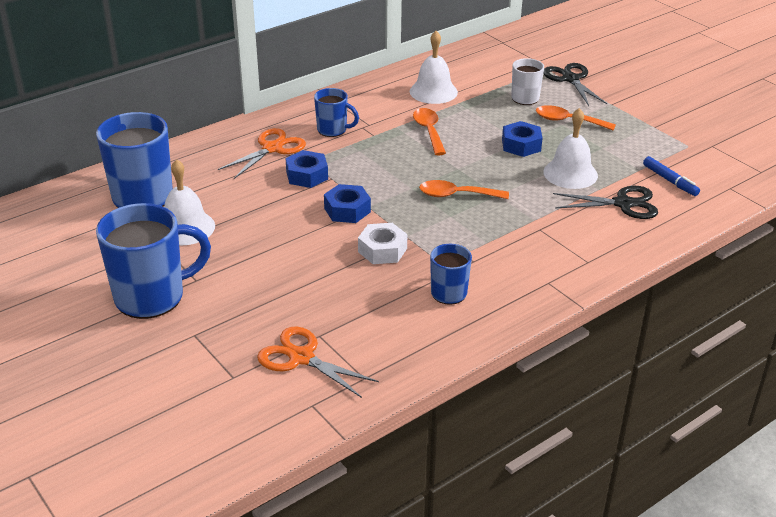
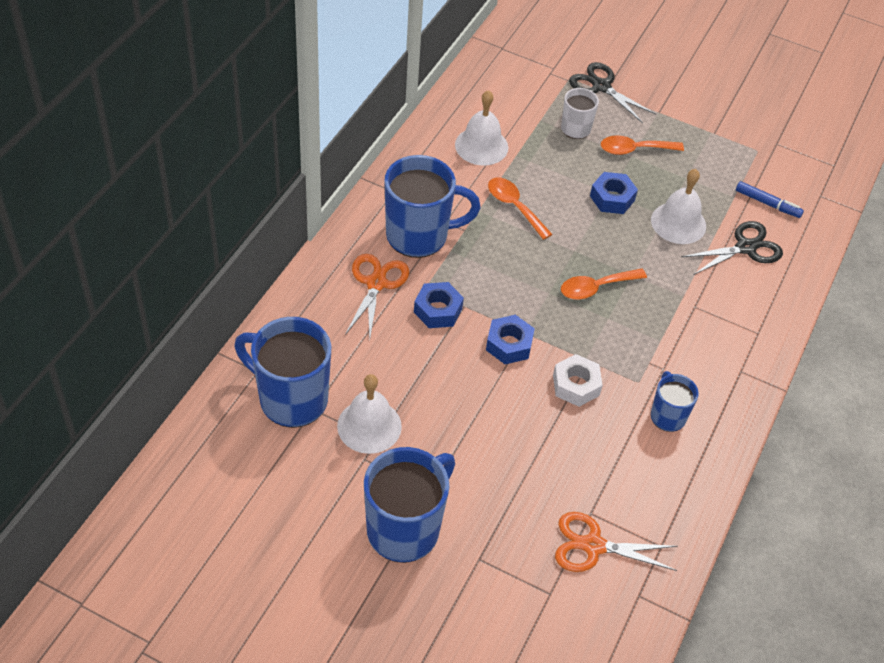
camera: 30 degrees left, 15 degrees up
blue mug [314,88,359,137] -> blue mug [384,155,481,258], size x1.86

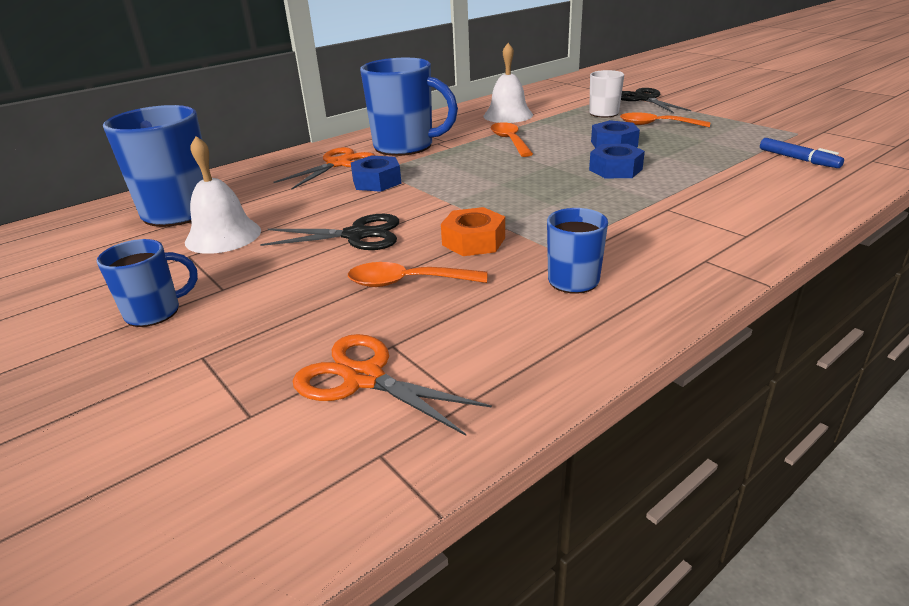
camera: 30 degrees right, 20 degrees down
blue mug [364,447,455,563] -> blue mug [97,239,198,327], size x0.54
blue nut [486,315,535,364] -> blue nut moved to [589,144,645,178]
white nut [553,354,603,407] -> orange nut [441,207,505,256]
orange spoon [561,268,647,300] -> orange spoon moved to [348,262,487,287]
white bell [651,169,706,244] -> none
black scissors [682,221,783,275] -> black scissors moved to [260,214,399,250]

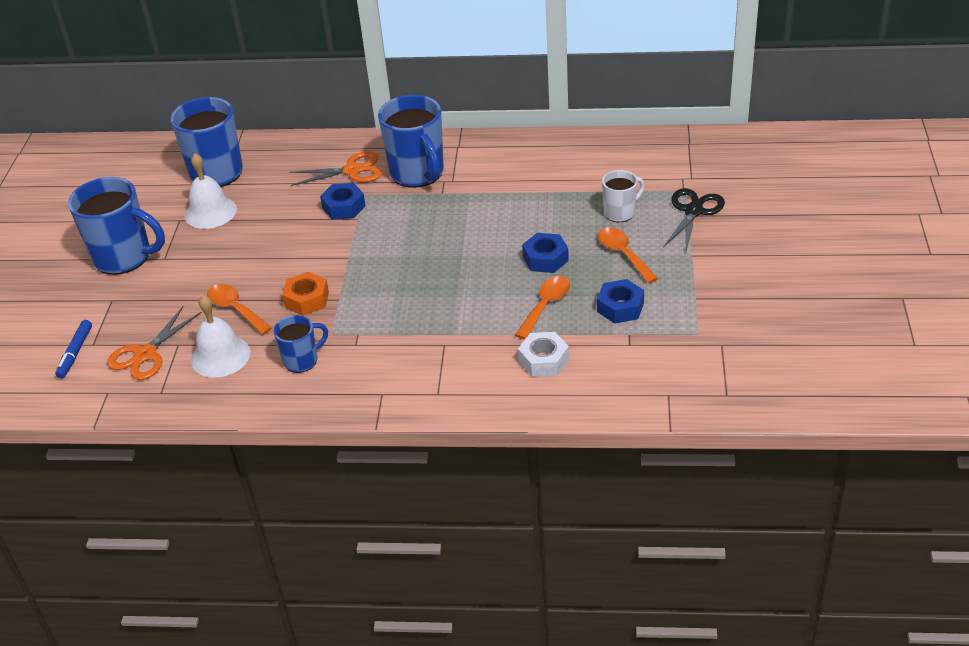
camera: 45 degrees right, 10 degrees up
blue mug [97,239,198,327] -> blue mug [68,177,165,275], size x1.86
black scissors [260,214,399,250] -> none
orange scissors [293,334,492,436] -> orange scissors turned 135 degrees counterclockwise [107,306,202,380]
white bell [484,43,533,123] -> white bell moved to [191,295,251,378]
orange spoon [491,122,533,157] -> orange spoon moved to [515,276,571,339]
blue nut [589,144,645,178] -> blue nut moved to [597,279,644,324]
blue marker [760,138,844,168] -> blue marker moved to [55,320,92,378]
none -> white nut [518,332,569,377]

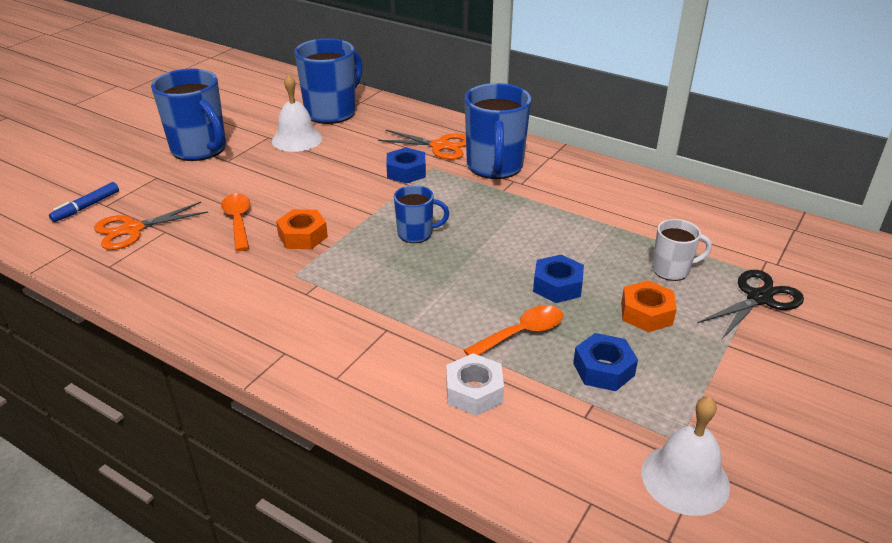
camera: 25 degrees right, 5 degrees down
white bell [191,295,251,378] -> white bell moved to [642,396,730,516]
blue mug [273,315,328,373] -> blue mug moved to [394,185,449,243]
orange spoon [598,227,658,283] -> orange nut [621,280,677,332]

